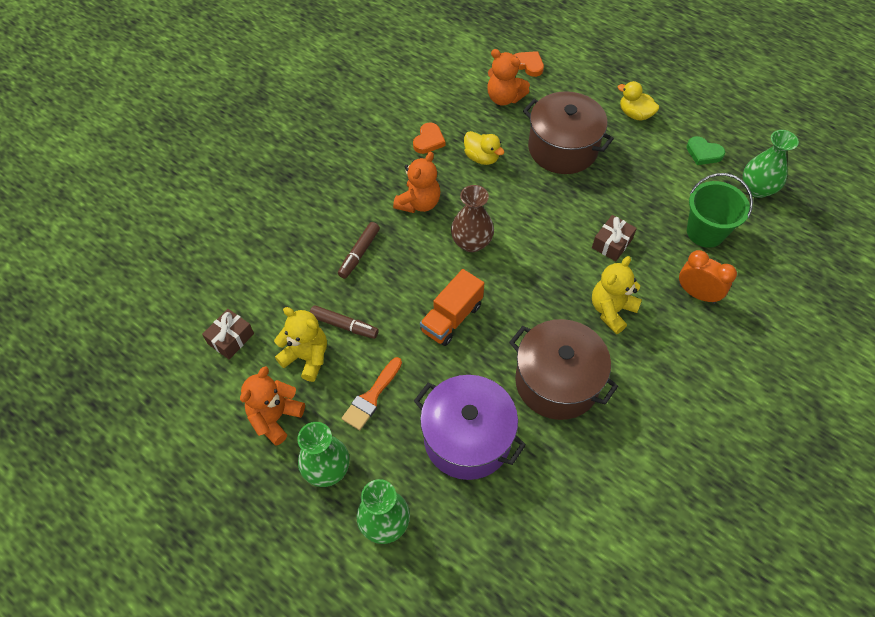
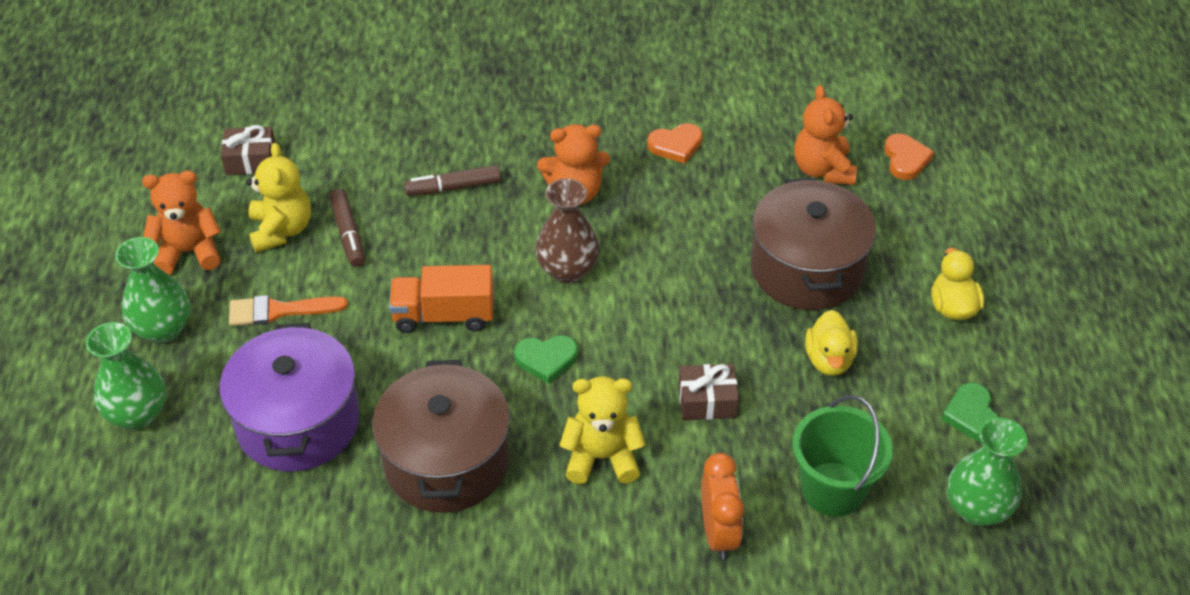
camera: 50 degrees right, 10 degrees down
yellow duck [464,131,505,165] -> yellow duck moved to [805,310,858,376]
none -> green heart [514,335,578,384]

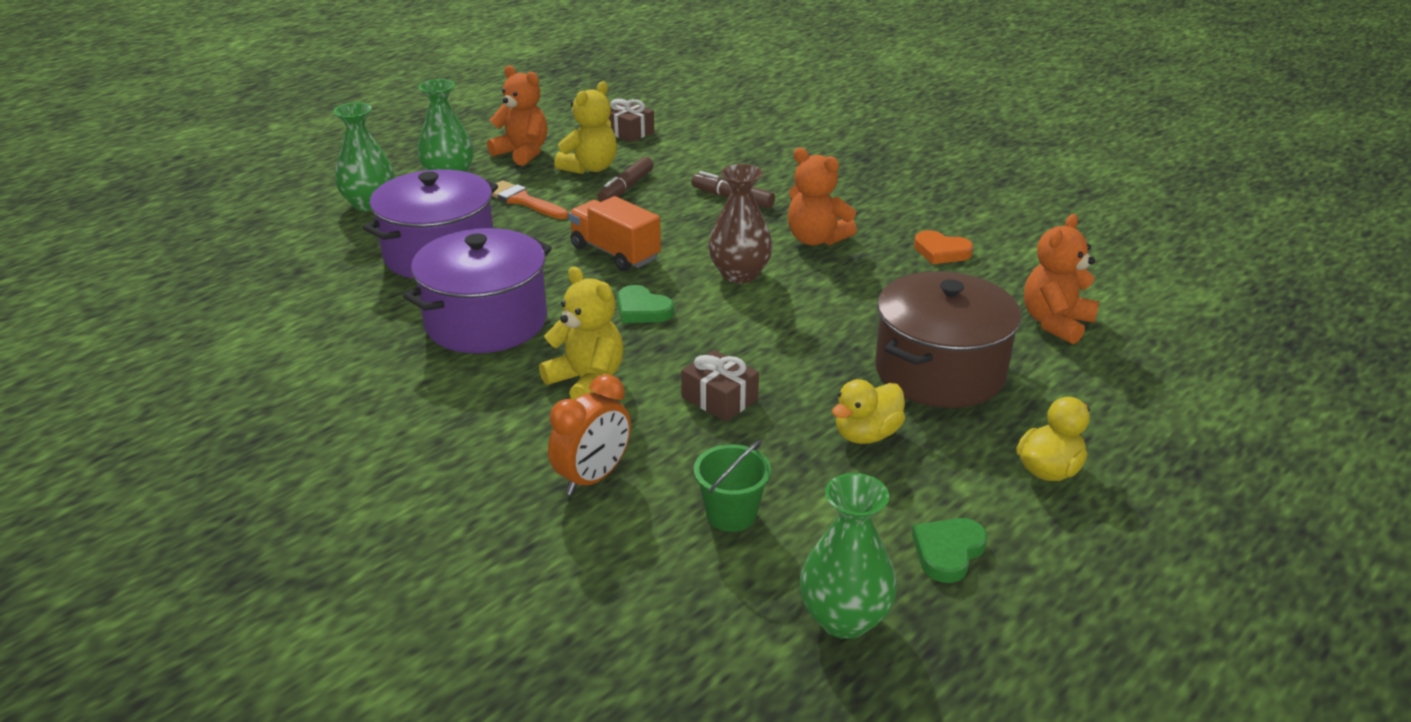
camera: 45 degrees right, 15 degrees down
brown pot [372,360,510,513] -> purple pot [403,228,552,353]
green bucket [792,395,893,517] -> green bucket [694,440,771,532], size x0.65
orange heart [884,133,934,180] -> none

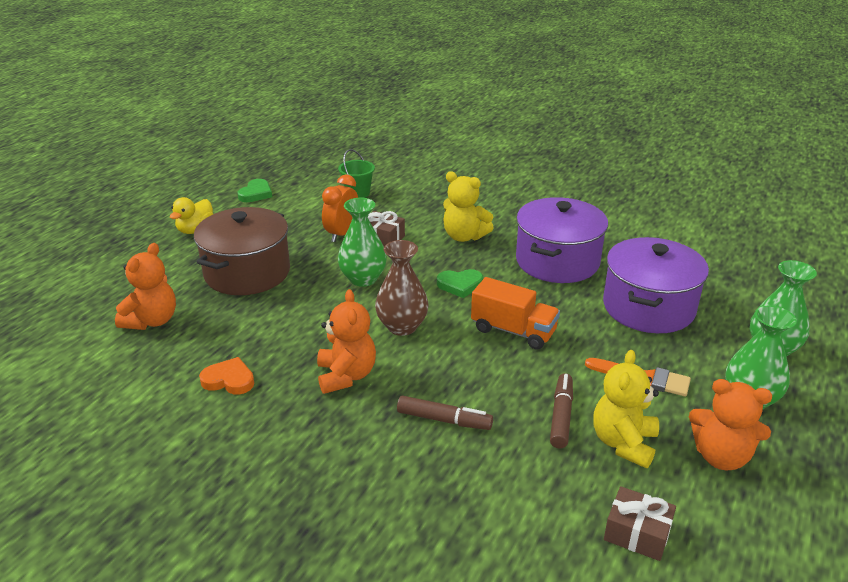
camera: 165 degrees right, 0 degrees up
orange clock [548,374,631,495] -> orange clock moved to [322,175,358,242]
green heart [617,285,674,323] -> green heart turned 150 degrees clockwise [437,269,483,298]
orange teddy bear [788,148,857,246] -> orange teddy bear turned 60 degrees clockwise [317,289,376,394]
green vase [800,473,897,639] -> green vase moved to [338,198,387,287]
yellow duck [832,379,905,444] -> none

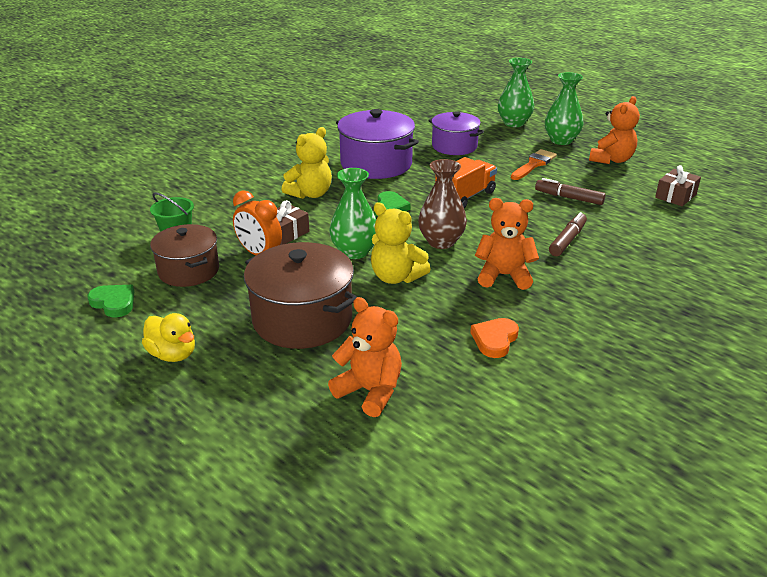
camera: 75 degrees left, 0 degrees up
yellow teddy bear [593,350,659,468] -> yellow teddy bear moved to [371,203,431,284]
purple pot [603,237,709,333] -> purple pot [428,111,484,155], size x0.67
none -> brown pot [150,224,219,287]

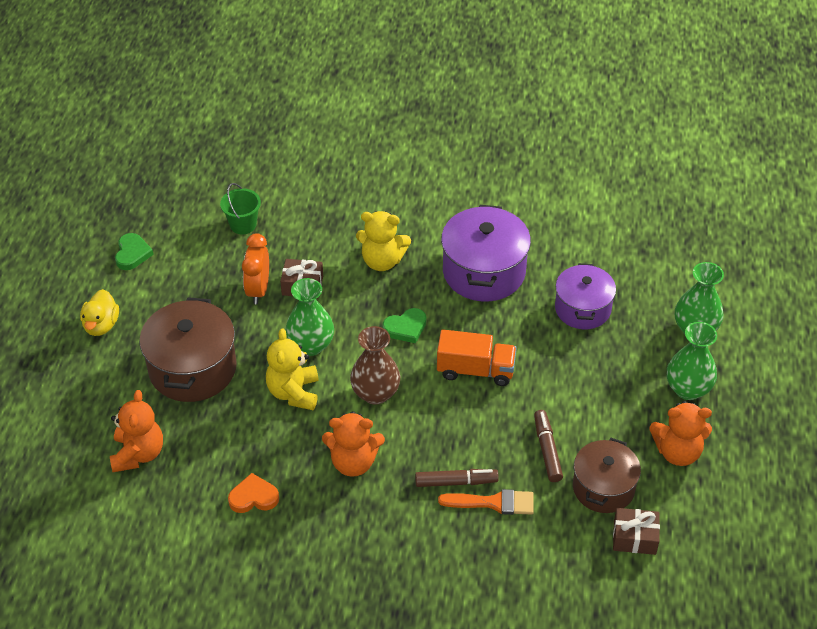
camera: 55 degrees right, 15 degrees up
brown pot [150,224,219,287] -> brown pot moved to [573,438,641,513]
orange teddy bear [475,198,539,290] -> orange teddy bear turned 120 degrees clockwise [322,411,385,477]
orange brush [511,149,557,180] -> orange brush moved to [438,489,534,515]

